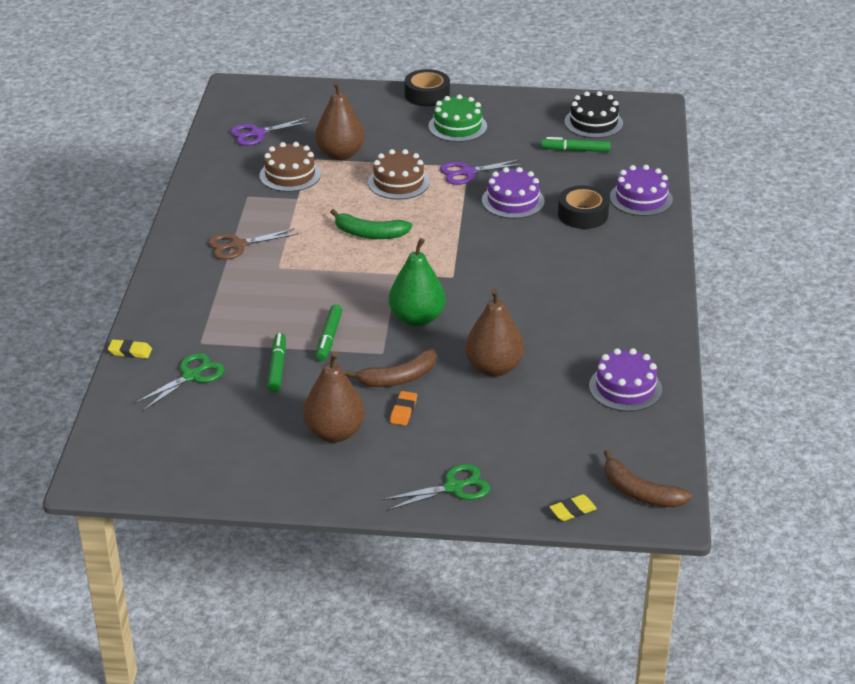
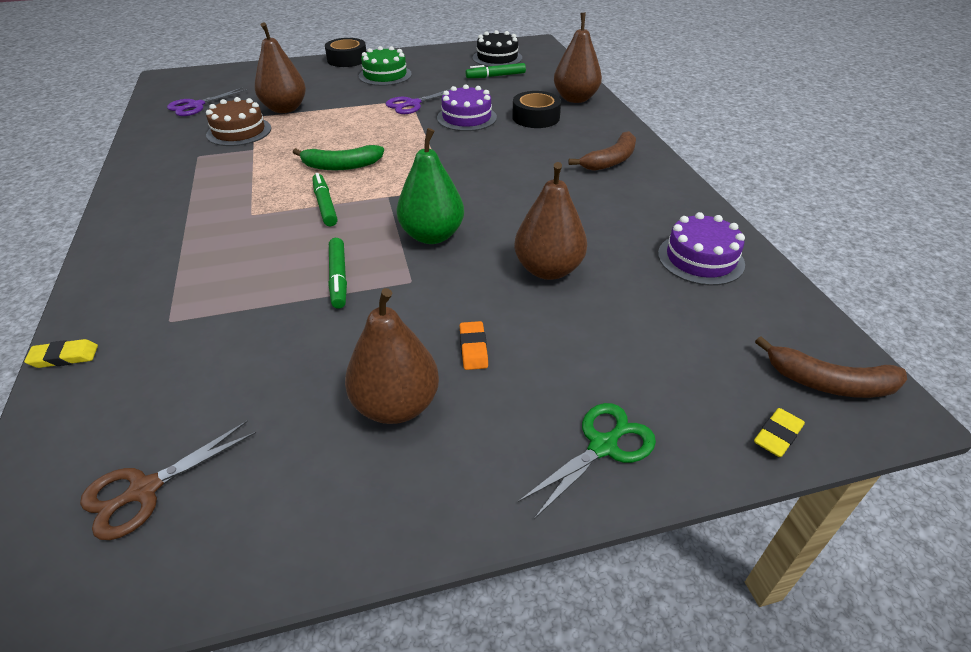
camera: 20 degrees left, 5 degrees up
green scissors [134,353,225,411] -> none
brown scissors [208,228,298,260] -> brown scissors moved to [80,421,256,540]
green marker [267,333,286,392] -> green marker moved to [312,173,337,226]
brown banana [345,349,437,387] -> brown banana moved to [569,131,636,171]
brown cake [368,149,430,200] -> none
purple cake [610,165,673,216] -> brown pear [554,13,602,103]

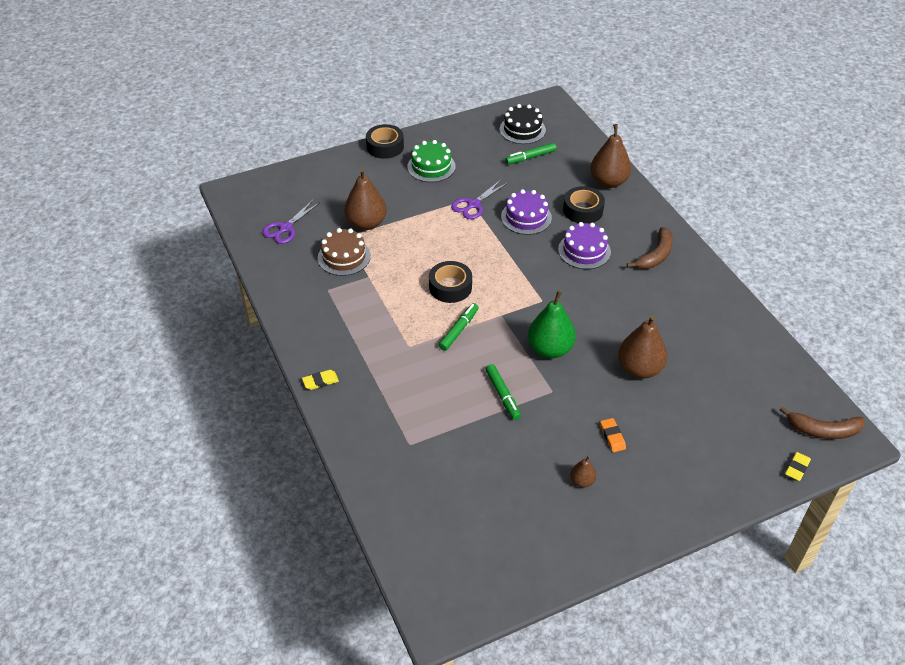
camera: 10 degrees left, 5 degrees up
yellow eraser [24,339,98,368] -> yellow eraser moved to [302,370,339,390]
brown scissors [80,421,256,540] -> none
green banana [293,145,384,170] -> black tape [429,261,472,303]
green marker [312,173,337,226] -> green marker turned 60 degrees clockwise [439,303,479,351]
brown pear [345,288,439,424] -> brown pear [570,456,596,488], size x0.49
green scissors [518,403,656,519] -> none
purple cake [658,212,745,286] -> purple cake moved to [558,222,611,269]

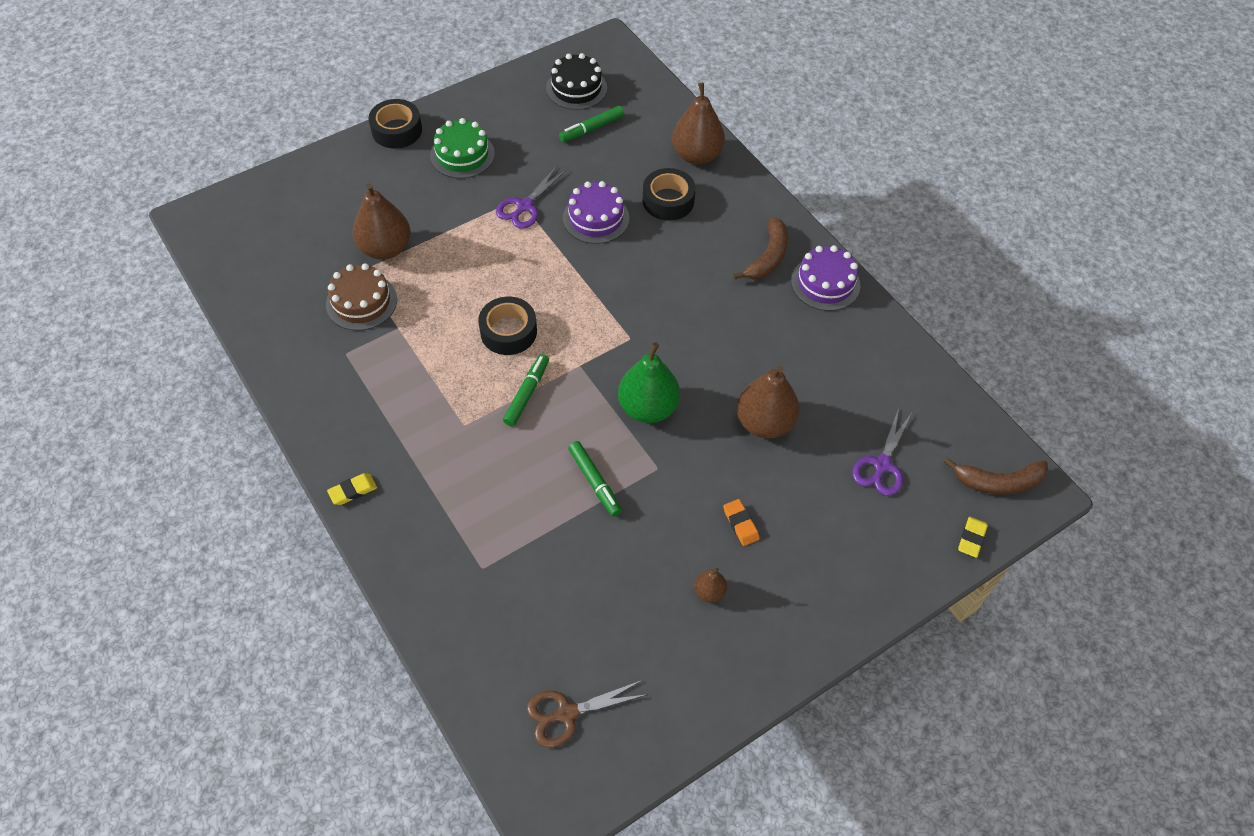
camera: 10 degrees left, 10 degrees up
purple scissors [262,200,319,244] -> purple scissors moved to [852,408,912,496]
purple cake [558,222,611,269] -> purple cake moved to [791,245,860,311]
none -> brown scissors [527,680,648,748]

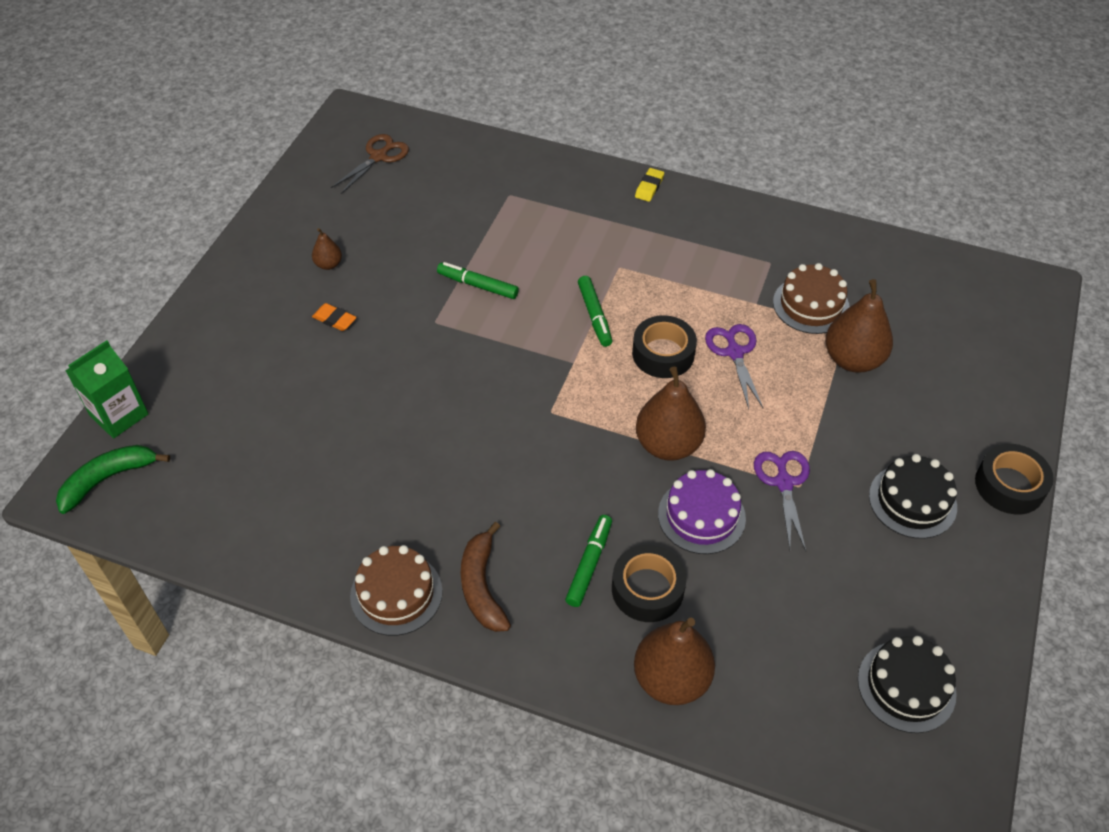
camera: 145 degrees right, 5 degrees down
green cake [430,118,495,179] -> black cake [869,454,957,539]
green marker [559,106,624,142] -> green marker moved to [565,515,612,607]
green pear [618,342,680,423] -> none
brown pear [737,366,800,439] -> brown pear moved to [636,366,706,461]
purple cake [791,245,860,311] -> brown cake [350,545,443,636]
purple scissors [852,408,912,496] -> purple scissors moved to [705,324,763,409]
brown banana [944,457,1048,495] -> green banana [56,445,170,514]
yellow eraser [958,517,988,558] -> green carton [66,340,148,438]

